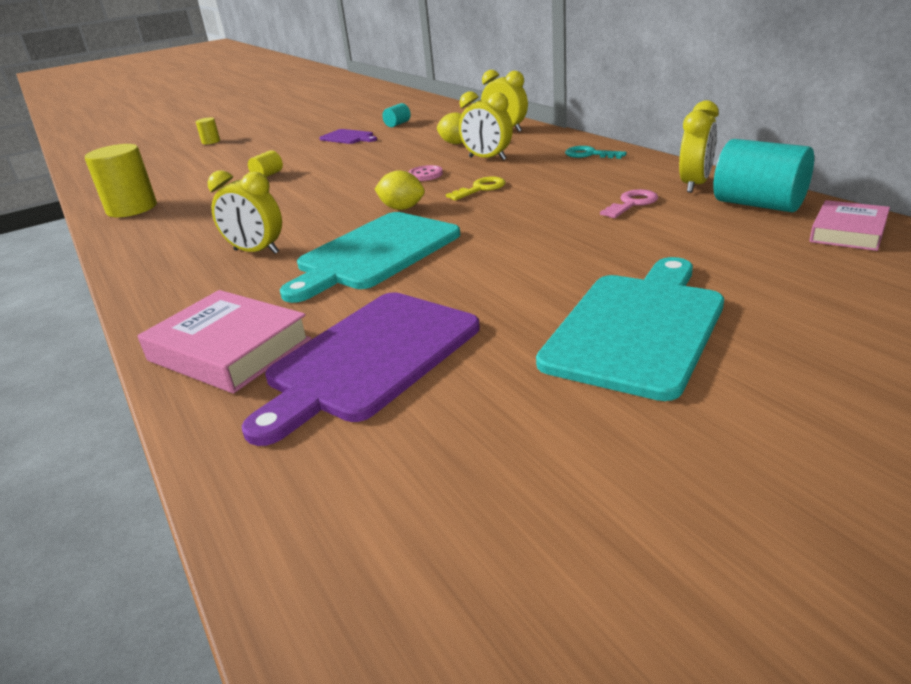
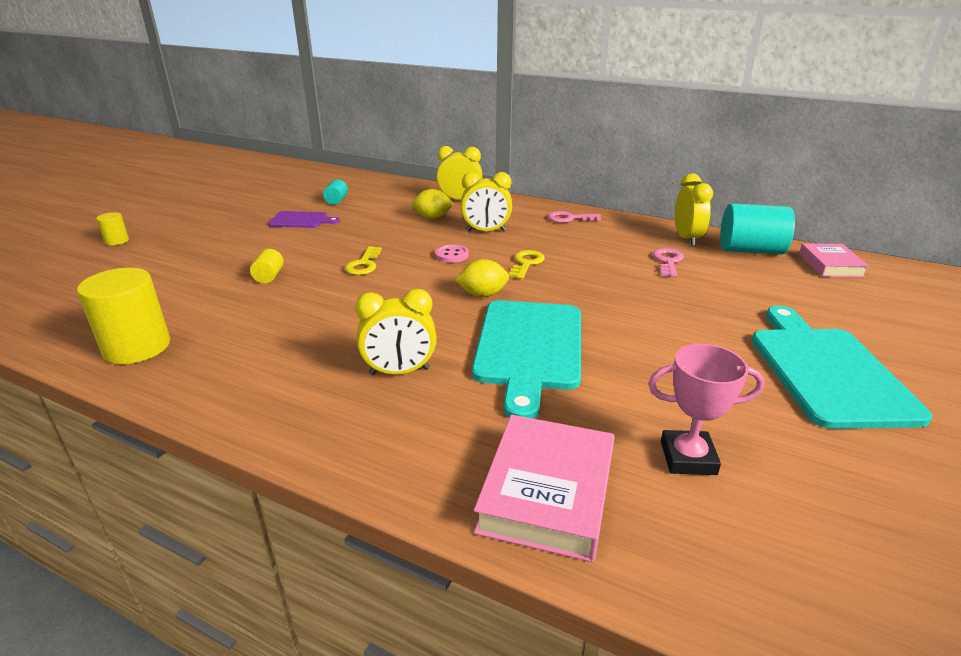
camera: 35 degrees left, 0 degrees up
pink book [138,290,311,393] -> pink book turned 75 degrees counterclockwise [474,415,615,562]
purple cutting board [242,292,480,446] -> pink trophy [648,344,765,475]
turquoise key [565,146,627,159] -> pink key [548,211,601,223]
none -> yellow key [345,246,382,275]

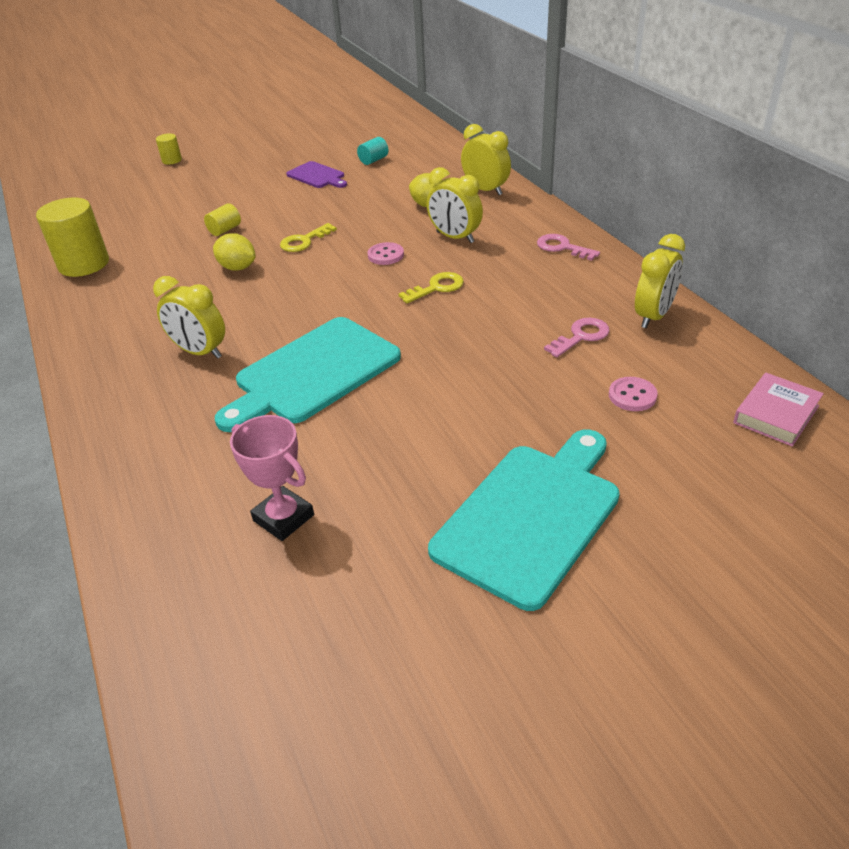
camera: 40 degrees right, 10 degrees up
yellow lemon [455,259,509,297] -> yellow lemon moved to [213,233,256,271]
pink book [474,415,615,562] -> none
turquoise cylinder [720,203,795,255] -> none
none -> pink button [609,377,658,411]

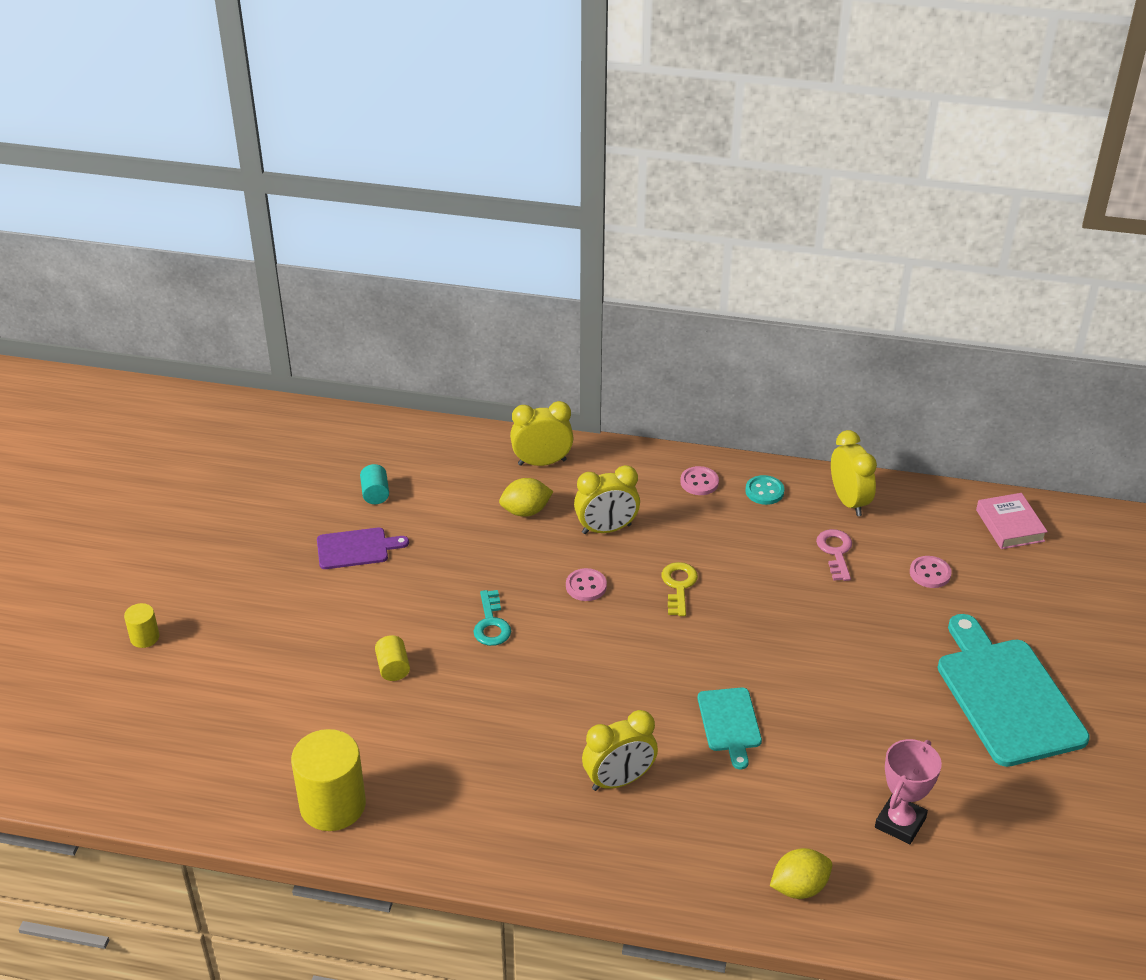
camera: 55 degrees left, 0 degrees up
yellow lemon [213,233,256,271] -> yellow lemon moved to [770,848,832,899]
turquoise cutting board [215,317,401,432] -> turquoise cutting board [698,687,762,769], size x0.52
pink trophy [230,415,314,541] -> pink trophy turned 45 degrees counterclockwise [875,739,942,844]
yellow key [280,223,337,252] -> turquoise key [473,590,511,646]
pink key [537,234,600,261] -> pink button [680,466,719,495]
none -> turquoise button [745,475,784,505]

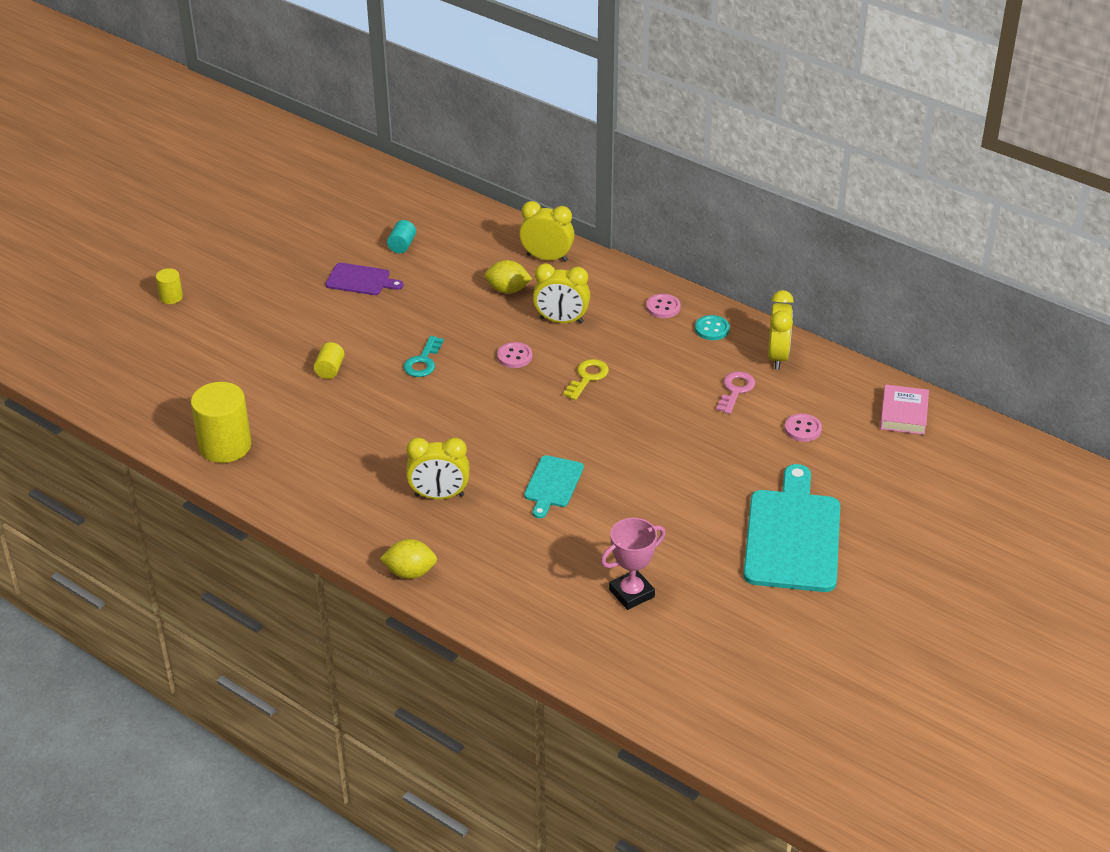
camera: 25 degrees right, 0 degrees up
yellow lemon [770,848,832,899] -> yellow lemon moved to [380,539,437,579]

